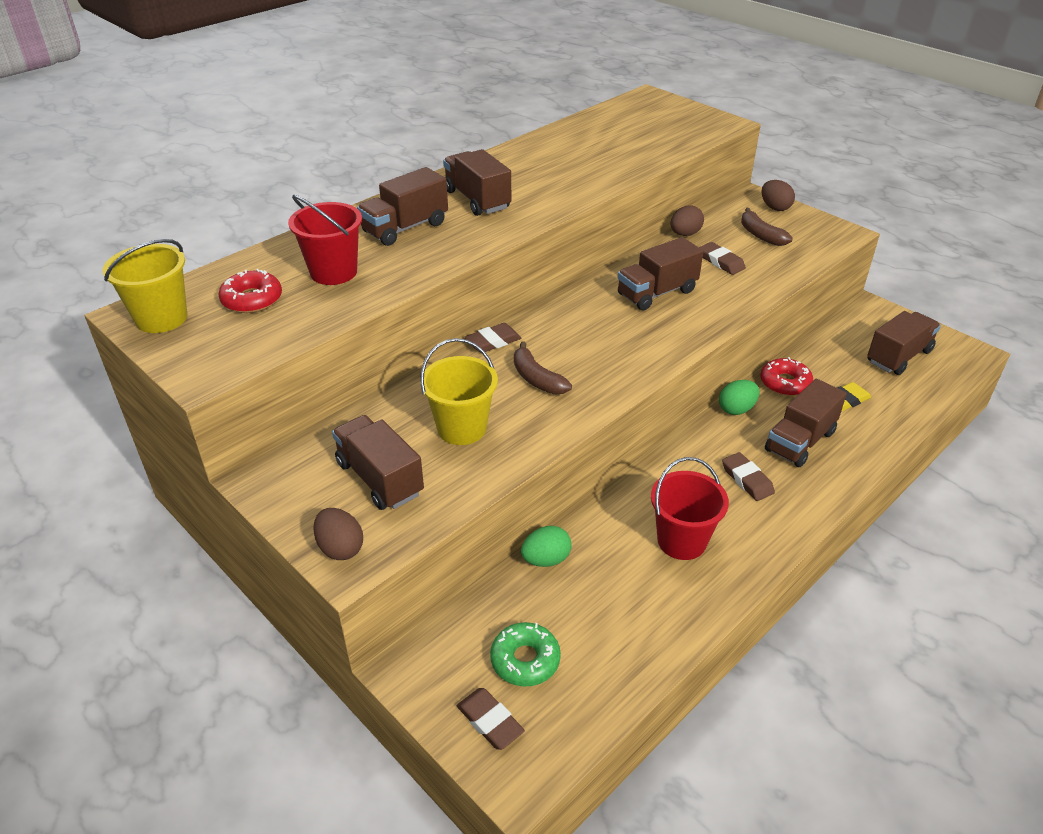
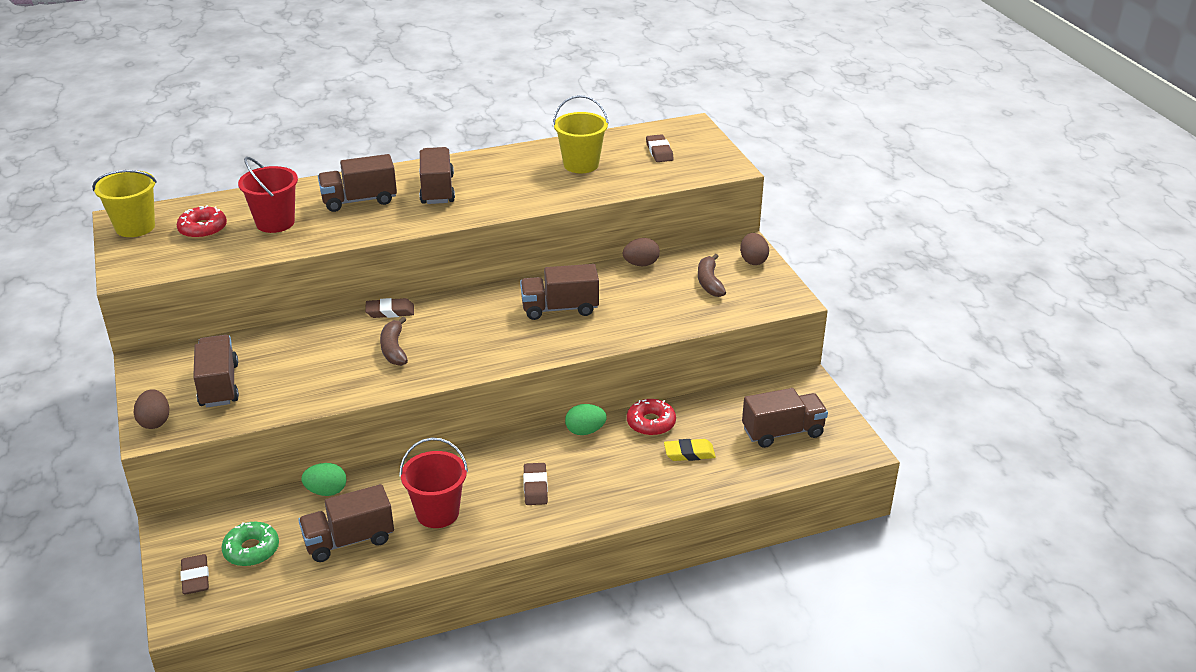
camera: 25 degrees right, 5 degrees down
yellow bucket [420,338,498,445] -> yellow bucket moved to [553,95,609,173]
brown eraser [699,242,746,275] -> brown eraser moved to [646,134,674,162]
brown truck [765,379,847,467] -> brown truck moved to [298,484,394,562]

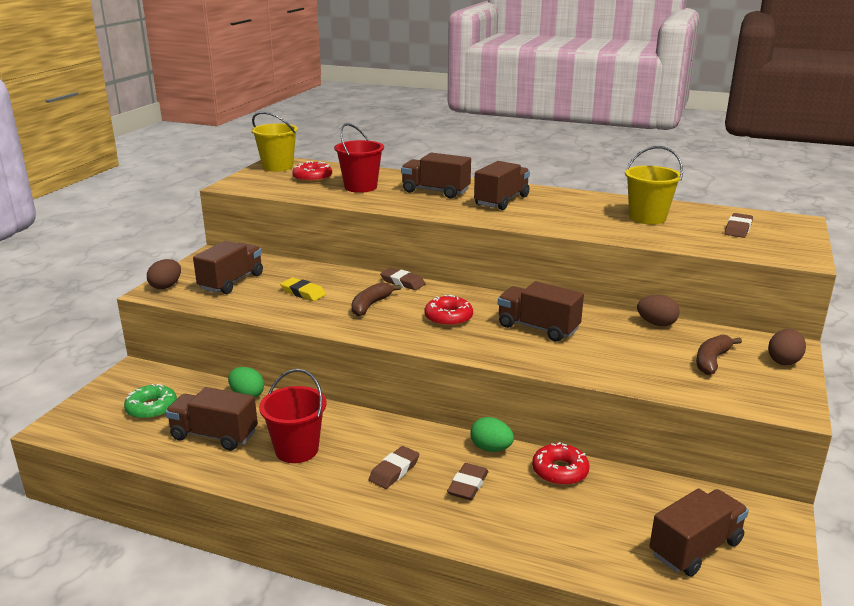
camera: 40 degrees right, 10 degrees down
brown eraser [180,554,209,595] -> brown eraser moved to [447,463,488,500]
yellow eraser [664,439,716,461] -> yellow eraser moved to [280,277,326,301]
brown truck [742,388,828,448] -> brown truck turned 60 degrees counterclockwise [650,488,749,577]
none -> red donut [425,295,473,326]

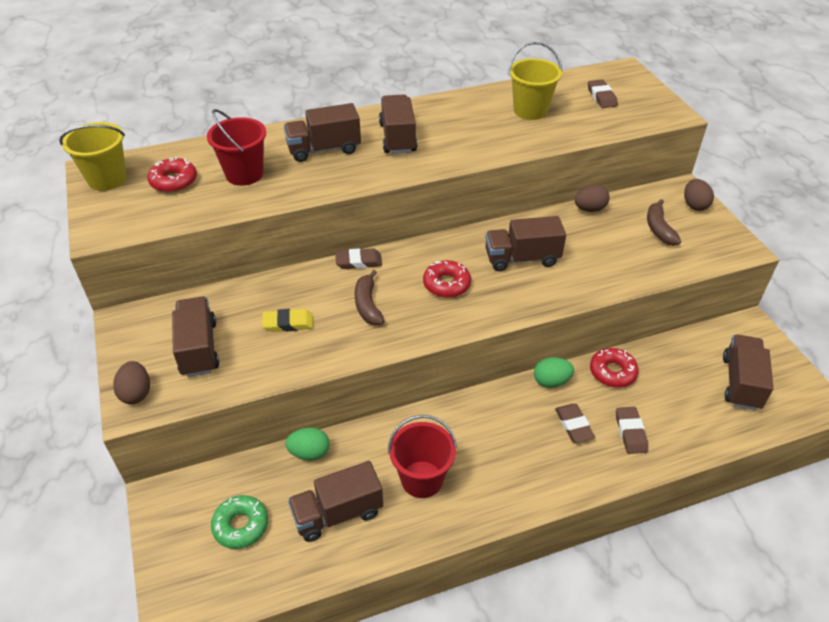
camera: 40 degrees left, 20 degrees up
brown eraser [369,446,419,489] -> brown eraser moved to [616,407,648,454]

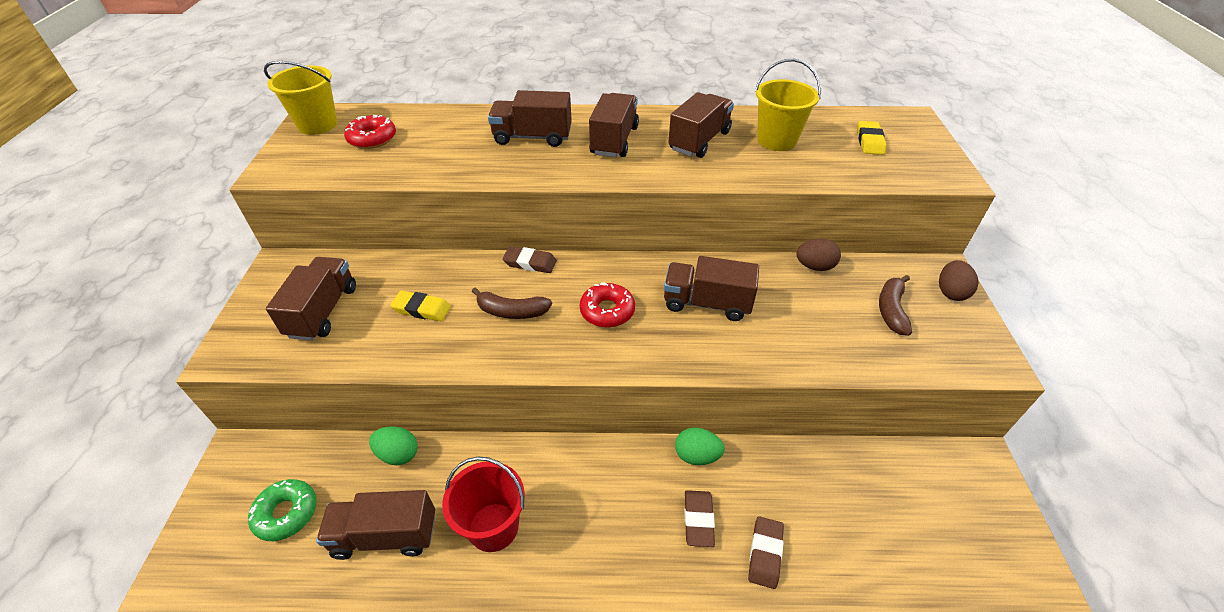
camera: 20 degrees right, 0 degrees up
brown egg [113,361,150,404] -> none
red bucket [207,109,266,186] -> none
brown banana [355,270,384,325] -> brown banana turned 90 degrees counterclockwise [472,288,552,319]
brown eraser [588,80,618,108] -> yellow eraser [857,121,886,155]
red donut [590,348,639,388] -> none
brown truck [723,335,773,410] -> brown truck moved to [668,92,734,158]

